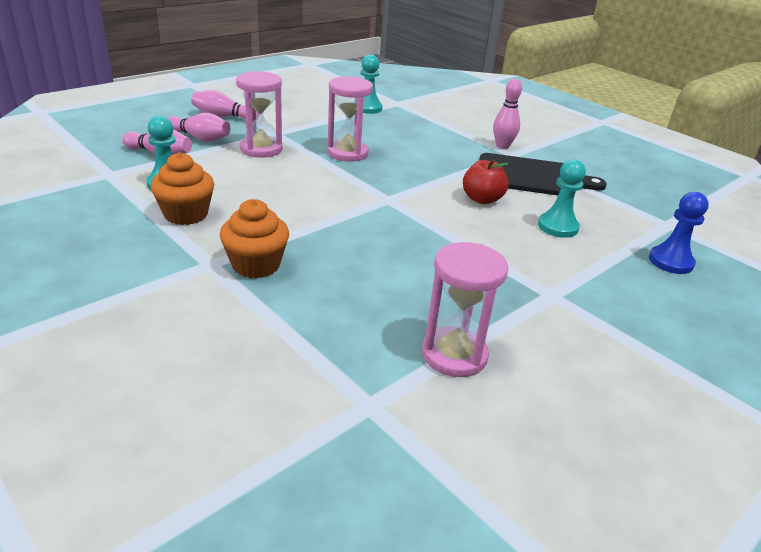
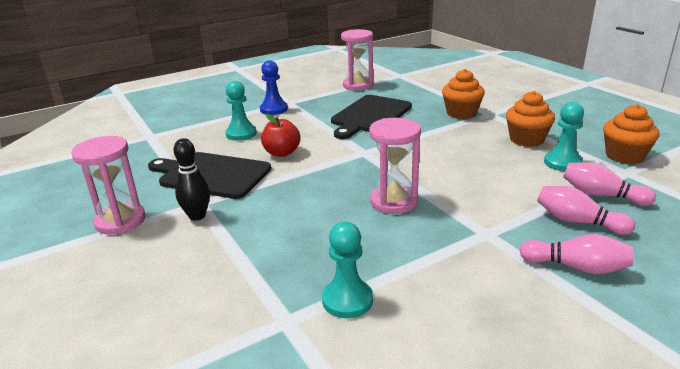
camera: 165 degrees left, 5 degrees down
pink hourglass [236,71,283,158] -> pink hourglass moved to [71,136,146,235]
pink bowling pin [493,79,522,149] -> black bowling pin [173,138,210,221]
blue pawn [649,192,709,274] -> blue pawn moved to [260,60,288,115]
none -> black cutting board [331,95,412,139]
none -> orange cupcake [603,104,659,164]

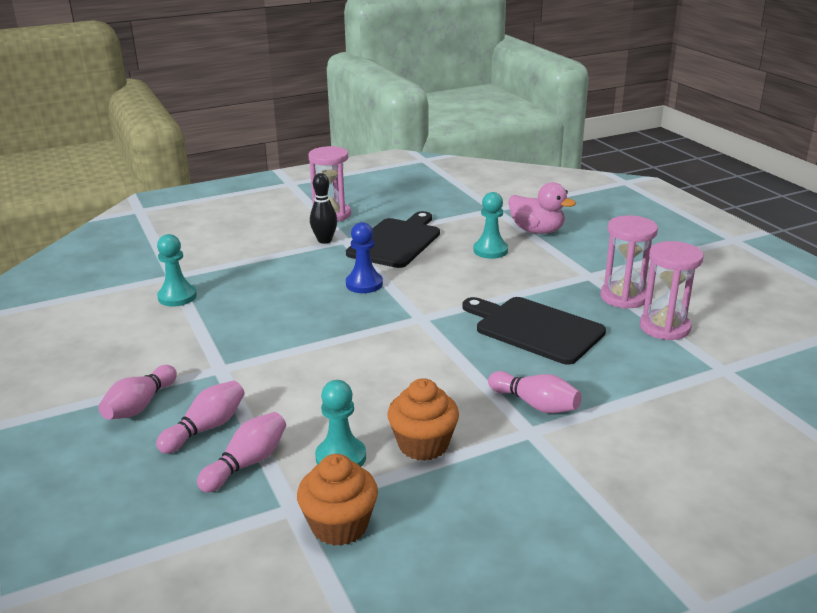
camera: 95 degrees right, 0 degrees up
blue pawn [260,60,288,115] -> blue pawn moved to [346,222,383,293]
red apple [261,114,301,157] -> none
pink hourglass [369,118,421,214] -> pink hourglass moved to [600,215,658,309]
orange cupcake [442,69,485,119] -> pink bowling pin [488,371,582,413]
none -> pink duck [508,182,576,234]

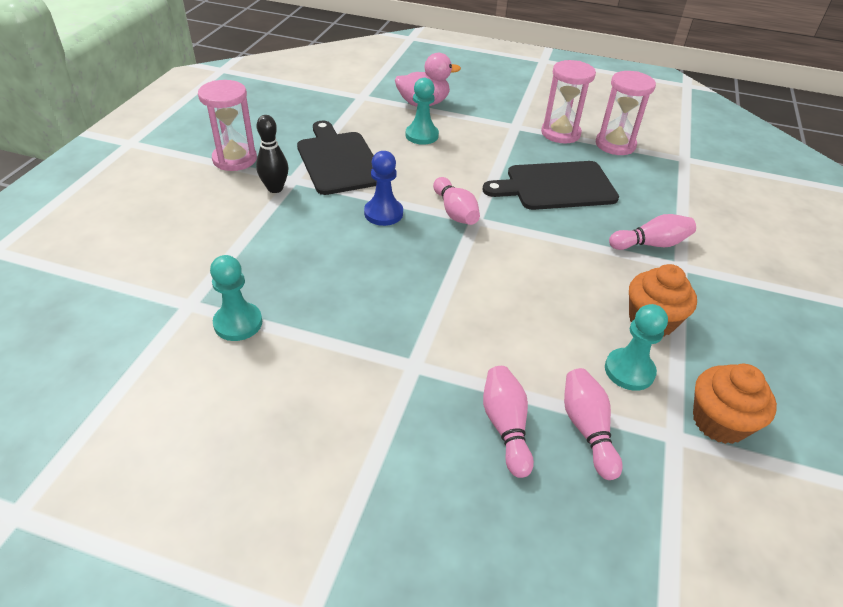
camera: 50 degrees left, 15 degrees up
pink bowling pin [98,365,177,420] -> pink bowling pin moved to [433,177,480,225]

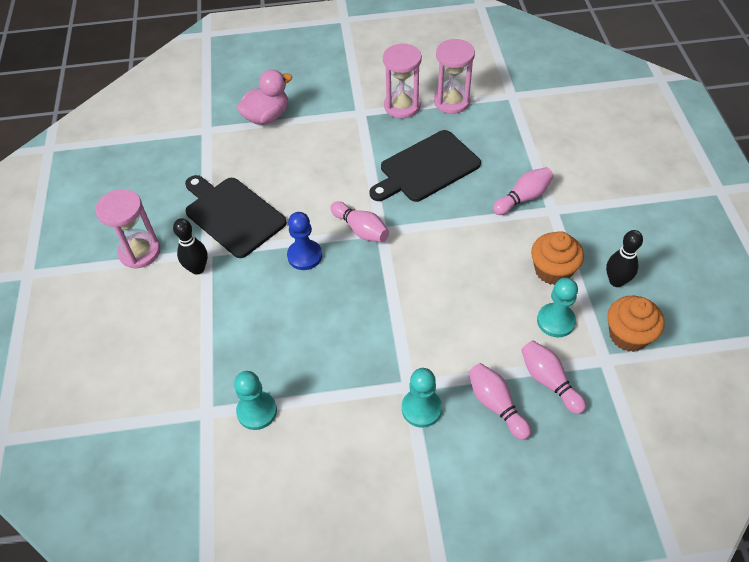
camera: 20 degrees left, 10 degrees up
turquoise pawn [406,78,439,145] -> turquoise pawn moved to [402,368,442,428]
none -> black bowling pin [606,230,643,287]

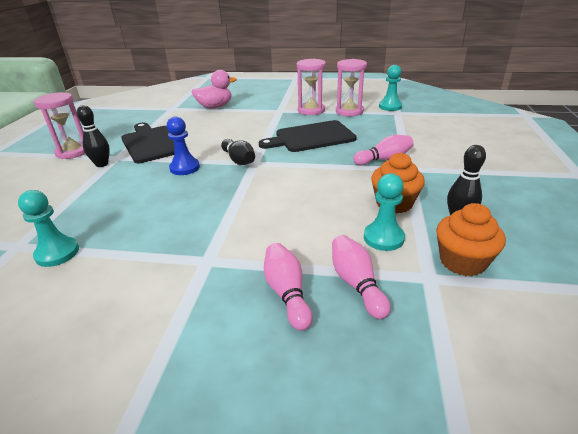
camera: 15 degrees right, 20 degrees down
pink bowling pin [330,201,389,242] -> black bowling pin [221,139,255,165]
turquoise pawn [402,368,442,428] -> turquoise pawn moved to [379,65,402,111]

